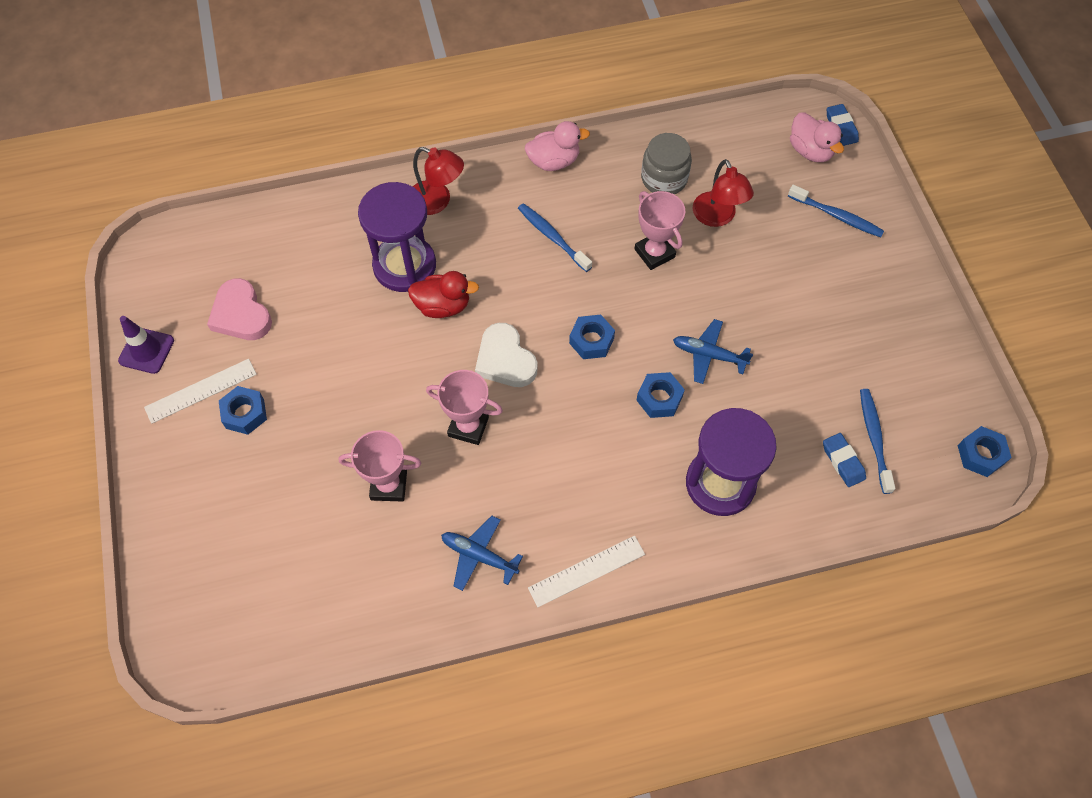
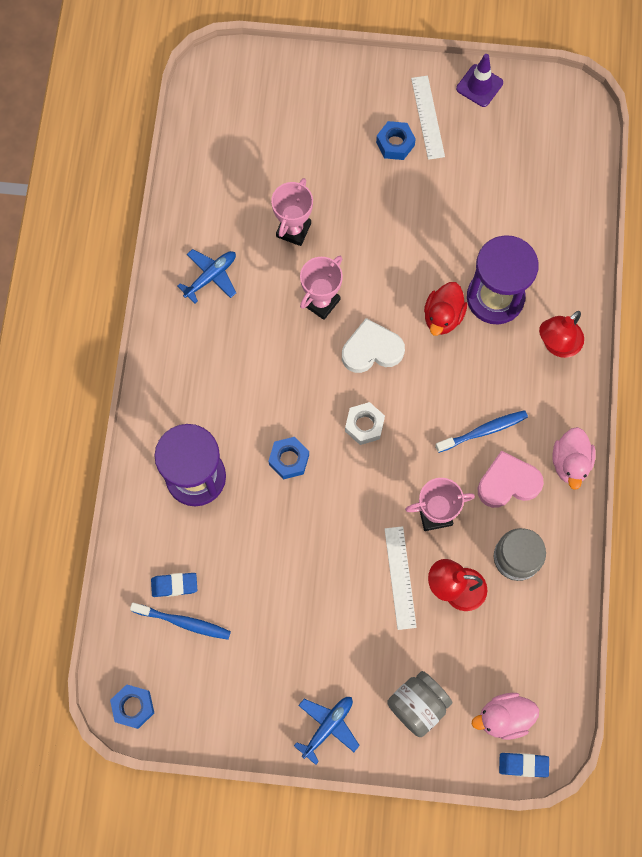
camera: 110 degrees right, 10 degrees up
pink heart [207,278,272,340] -> pink heart moved to [477,450,544,508]
white ruler [528,536,645,607] -> white ruler moved to [385,526,417,630]
blue nut [569,315,615,359] -> white nut [345,402,385,445]
blue plane [673,319,753,384] -> blue plane moved to [294,697,360,765]
blue toothbrush [788,185,884,237] -> grey jar [387,671,453,737]

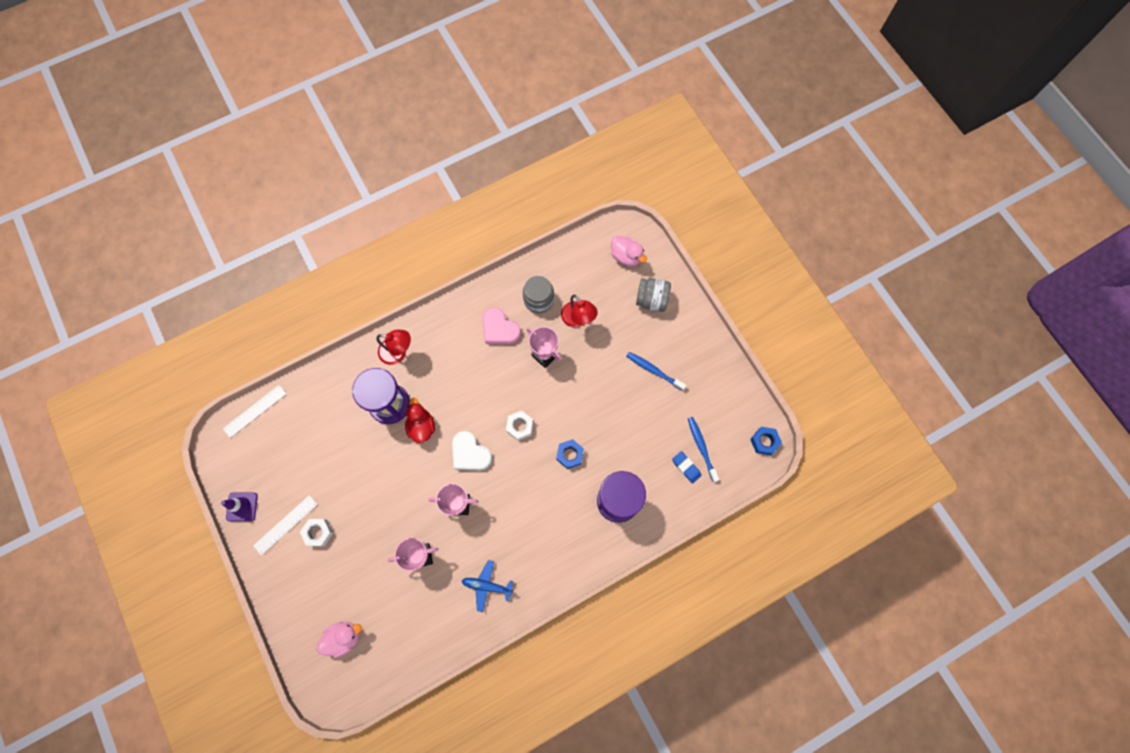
camera: 125 degrees left, 0 degrees up
blue plane [294,697,360,765] -> none
blue nut [376,121,416,160] -> white nut [300,519,333,546]
white ruler [385,526,417,630] -> white ruler moved to [223,385,286,438]
red duck [424,282,467,336] -> red duck turned 90 degrees counterclockwise [405,398,435,443]
blue toothbrush [435,410,528,453] -> blue toothbrush moved to [626,352,686,391]
blue eraser [499,753,549,778] -> none
pink duck [552,427,596,490] -> pink duck moved to [317,622,362,658]

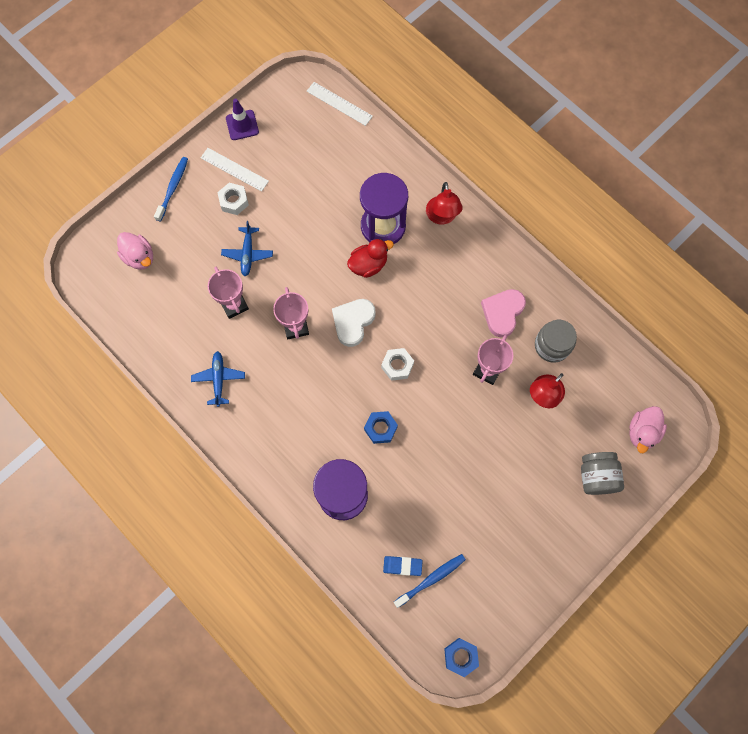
camera: 75 degrees right, 0 degrees up
blue toothbrush [626,352,686,391] -> blue toothbrush moved to [154,157,188,222]
blue eraser [672,451,702,484] -> blue eraser turned 60 degrees clockwise [383,556,422,576]
none -> blue plane [221,221,273,276]

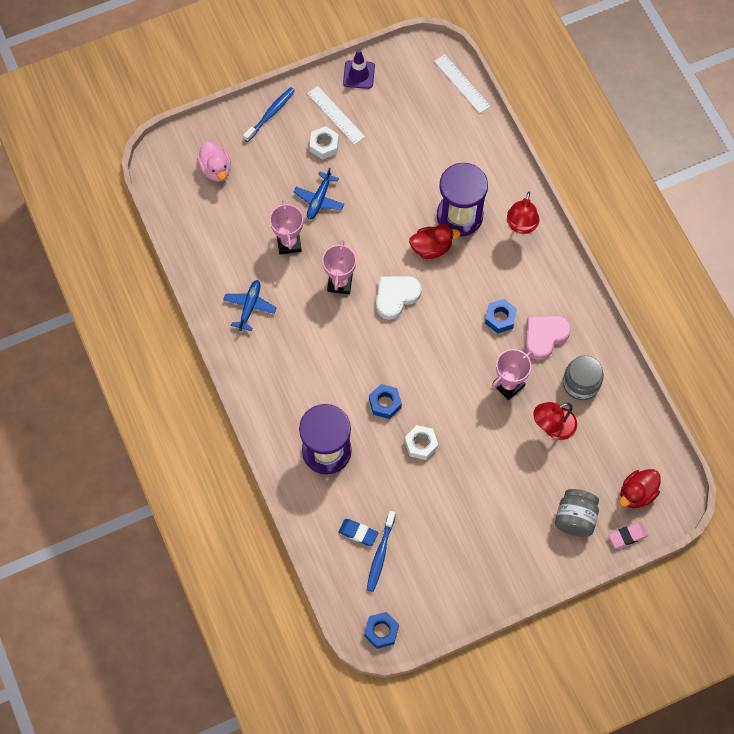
camera: 20 degrees right, 5 degrees down
white nut [381,348,414,381] -> white nut moved to [405,425,438,460]
blue toothbrush [394,554,466,608] -> blue toothbrush turned 120 degrees clockwise [367,511,396,592]
pink duck [629,406,667,453] -> red duck [619,469,660,508]
none -> blue nut [485,299,517,333]
none -> pink eraser [609,522,648,549]

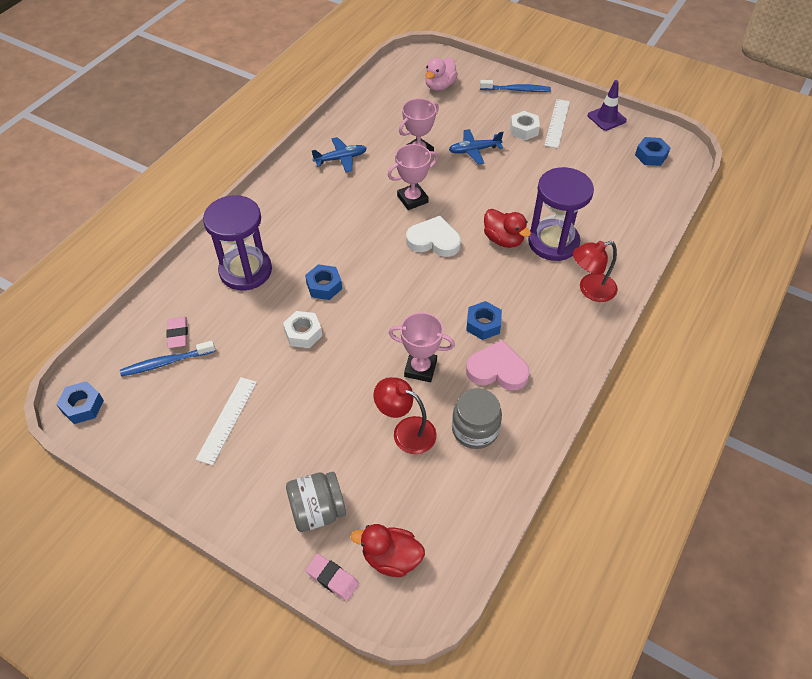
camera: 55 degrees right, 15 degrees down
blue eraser [339,519,378,546] -> pink eraser [167,317,188,348]
white ruler [434,54,490,113] -> white ruler moved to [196,377,257,465]
none -> blue nut [635,137,671,166]

